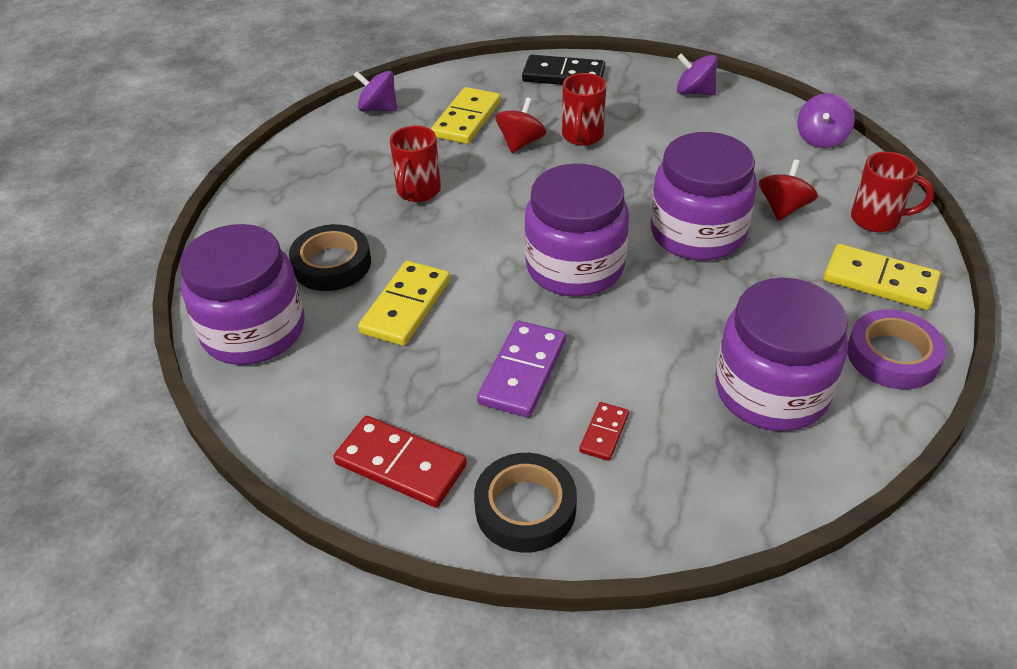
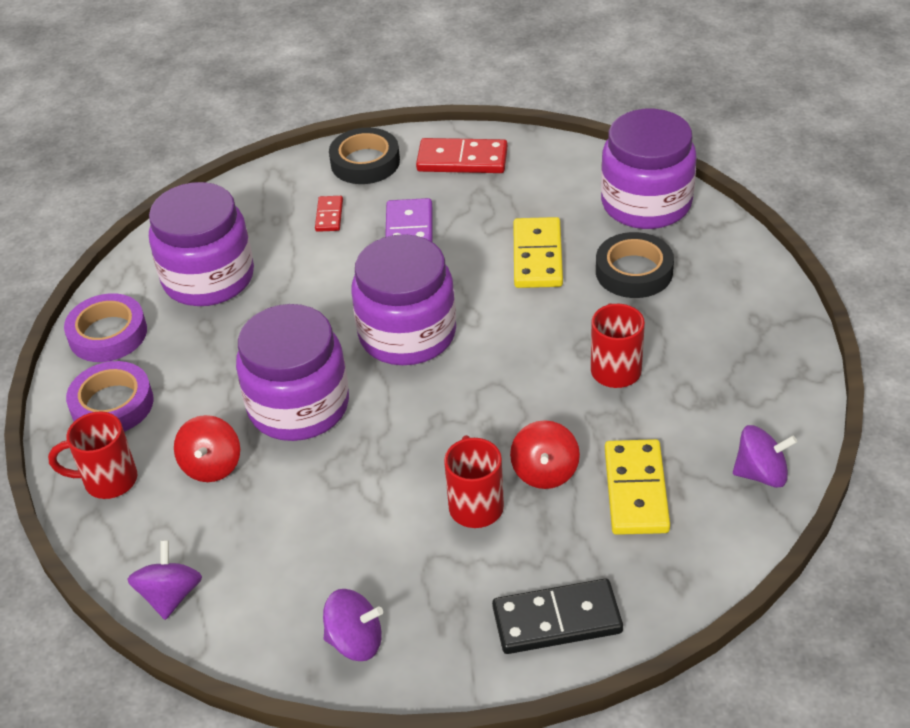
camera: 160 degrees right, 0 degrees up
yellow domino [824,244,940,310] -> purple tape [66,361,154,432]

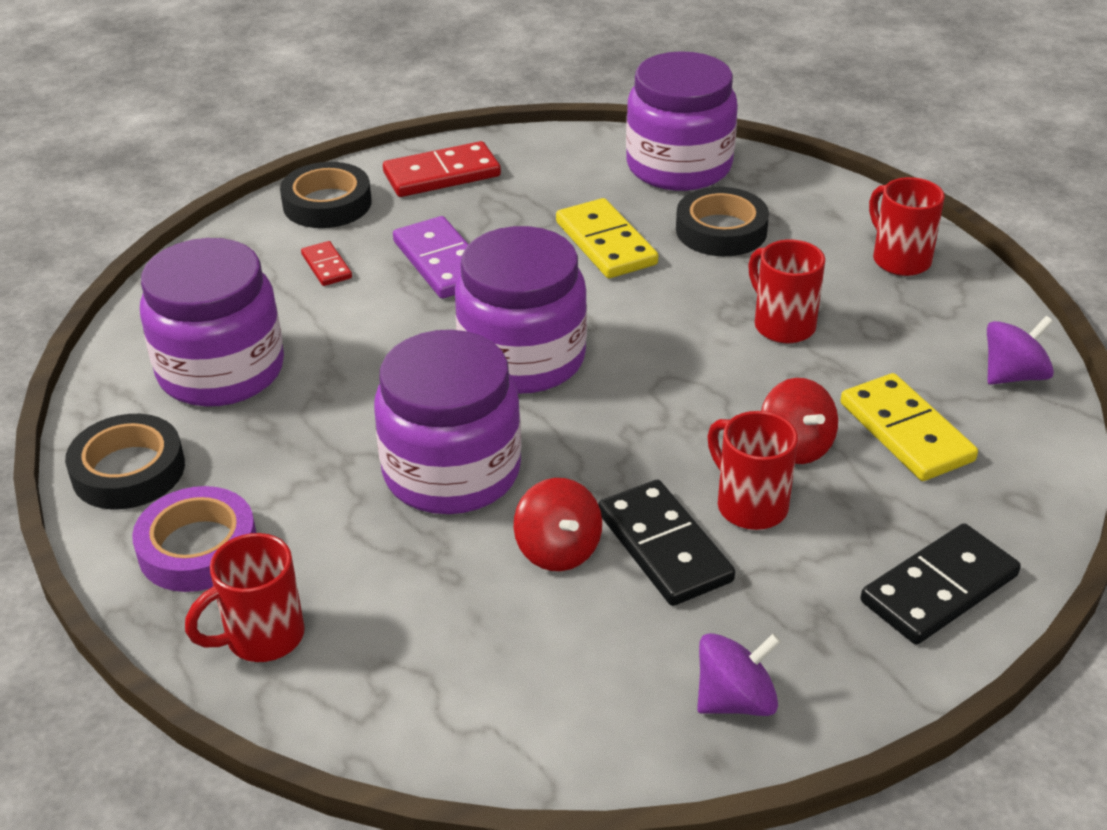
camera: 30 degrees left, 5 degrees down
purple tape [64,293,147,362] -> black tape [65,414,185,510]
purple spinning top [127,540,202,620] -> none
red spinning top [174,415,240,482] -> red spinning top moved to [514,478,602,571]
none -> black domino [598,480,735,606]
none -> red mug [869,177,945,276]

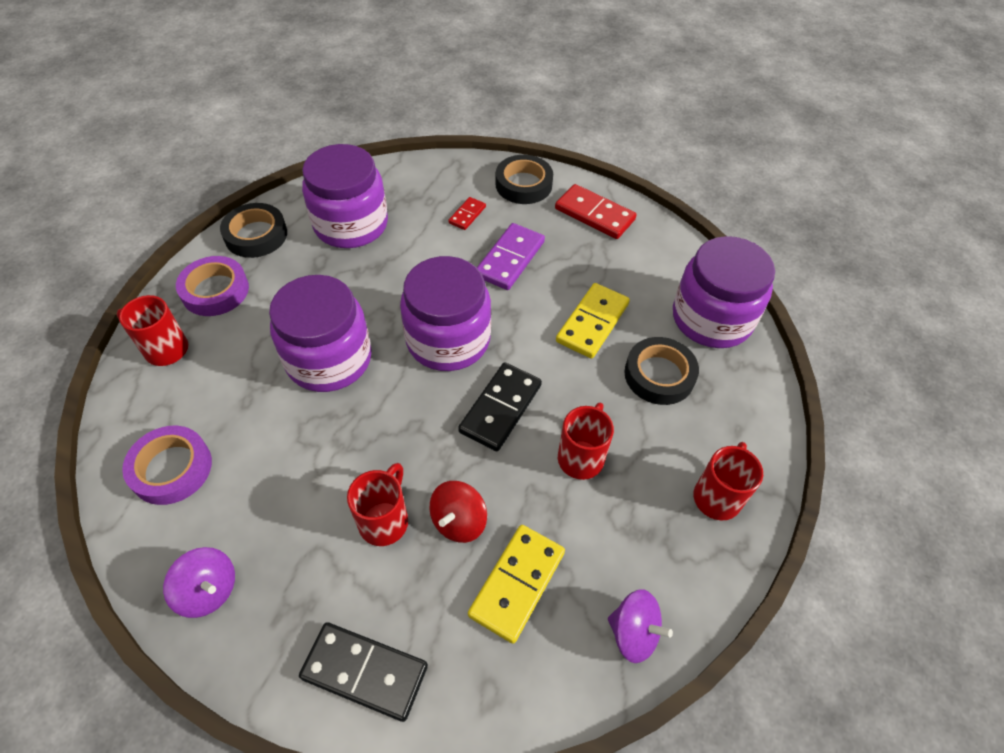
camera: 55 degrees right, 15 degrees up
red spinning top [514,478,602,571] -> none
black domino [598,480,735,606] -> black domino moved to [458,362,542,451]
none -> purple tape [122,426,212,505]

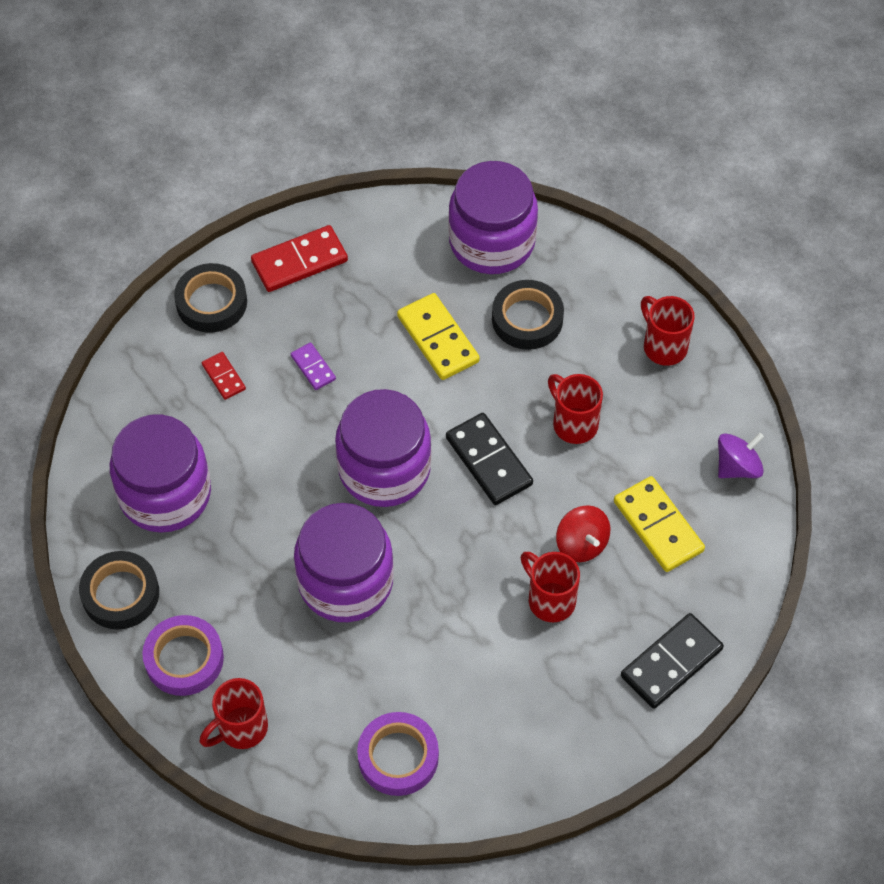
camera: 60 degrees left, 5 degrees up
purple spinning top [163,547,235,618] -> none
purple domino [477,223,545,290] -> purple domino [291,343,336,390], size x0.54

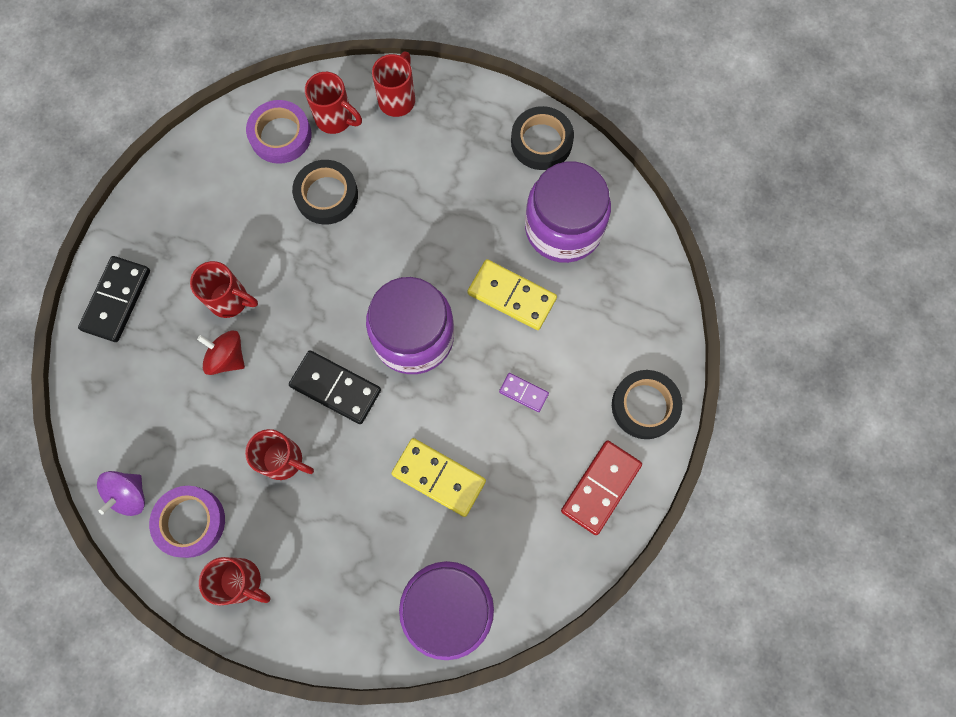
camera: 150 degrees right, 15 degrees up
purple tape [142,615,224,696] -> purple tape moved to [149,486,225,558]
red domino [202,352,246,400] -> none
purple jar [294,503,394,622] -> none
black tape [492,280,564,350] -> black tape moved to [292,160,358,225]
yellow domino [614,476,705,572] -> yellow domino moved to [468,259,557,330]
none -> red mug [305,72,362,134]

